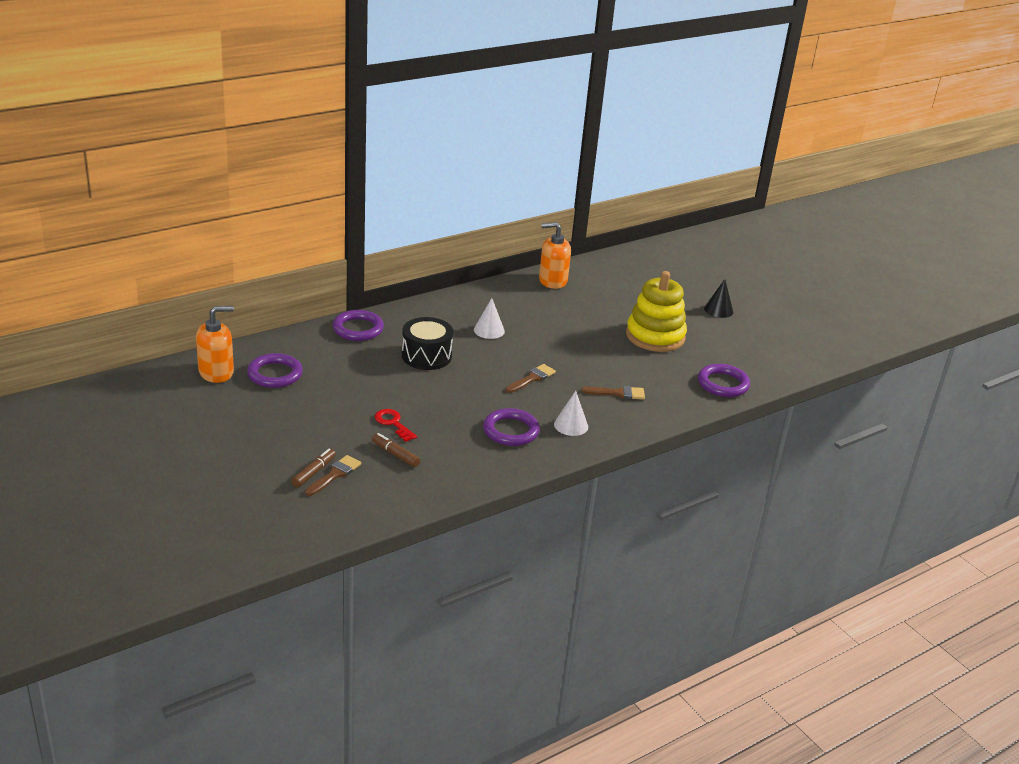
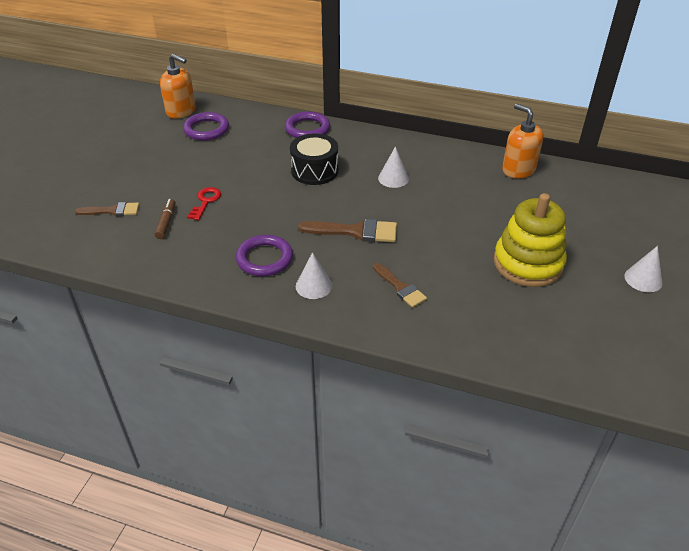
camera: 55 degrees right, 10 degrees up
brown marker [292,448,336,487] -> none
brown brush [506,364,556,393] -> brown brush [298,219,397,242], size x1.53
purple ring [698,364,750,397] -> none
black cone [704,279,733,318] -> white cone [624,246,663,292]

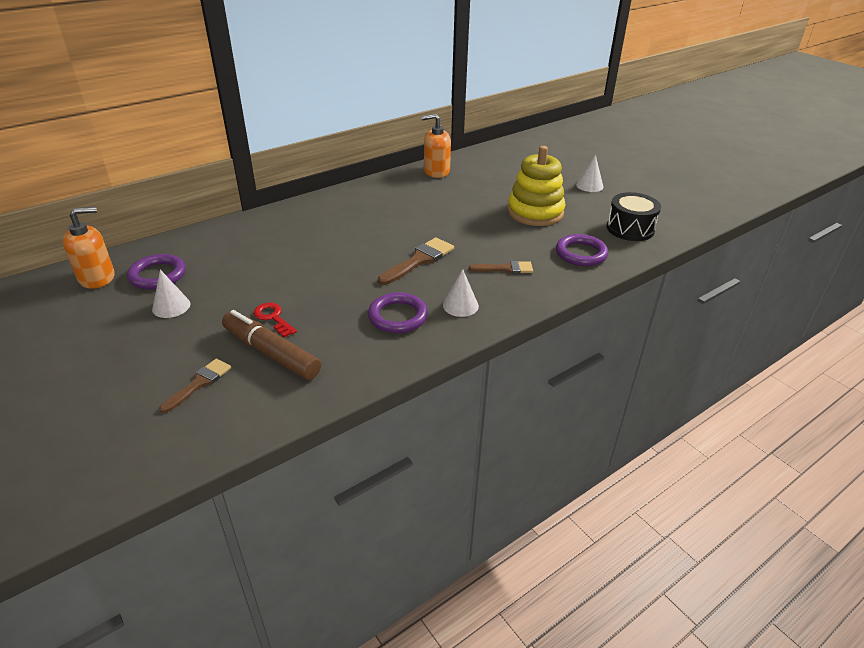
camera: 55 degrees left, 5 degrees down
brown marker [155,199,176,239] -> brown marker [222,310,321,380], size x1.94
purple ring [285,111,330,138] -> purple ring moved to [556,234,608,266]
black drum [290,133,338,185] -> black drum moved to [607,192,661,241]
white cone [378,146,409,188] -> white cone moved to [152,270,191,318]

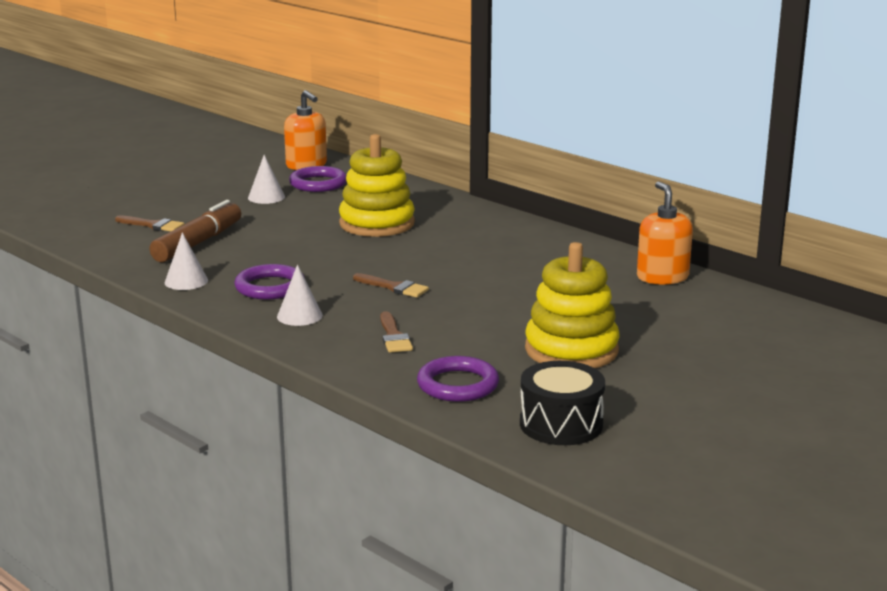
camera: 80 degrees right, 15 degrees down
red key [254,303,297,338] -> none
brown brush [378,237,454,285] -> brown brush [353,273,429,298], size x0.65
white cone [576,155,603,192] -> white cone moved to [165,232,208,290]
none -> yellow stacking toy [339,134,415,237]

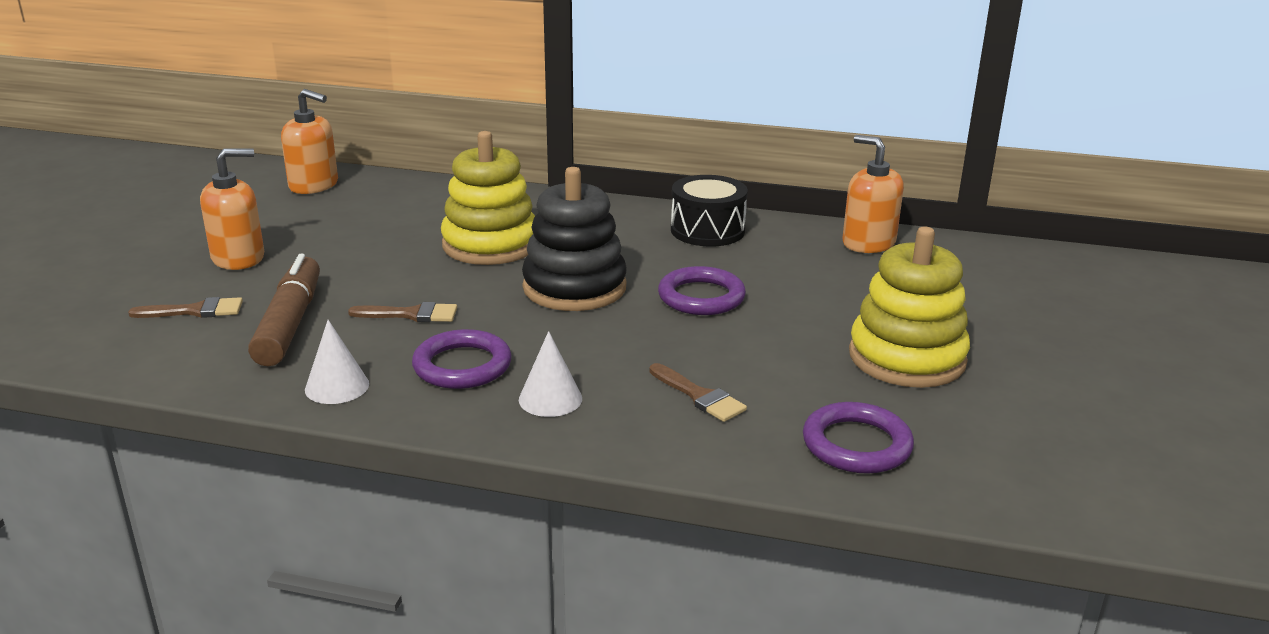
camera: 30 degrees left, 5 degrees up
white cone [248,155,285,204] -> none
purple ring [289,166,347,192] -> purple ring moved to [658,266,746,315]
brown brush [353,273,429,298] -> brown brush moved to [348,302,457,322]
black drum [520,361,605,445] -> black drum moved to [671,175,748,247]
none -> orange soap dispenser [200,148,264,270]
none -> black stacking toy [522,167,627,311]

